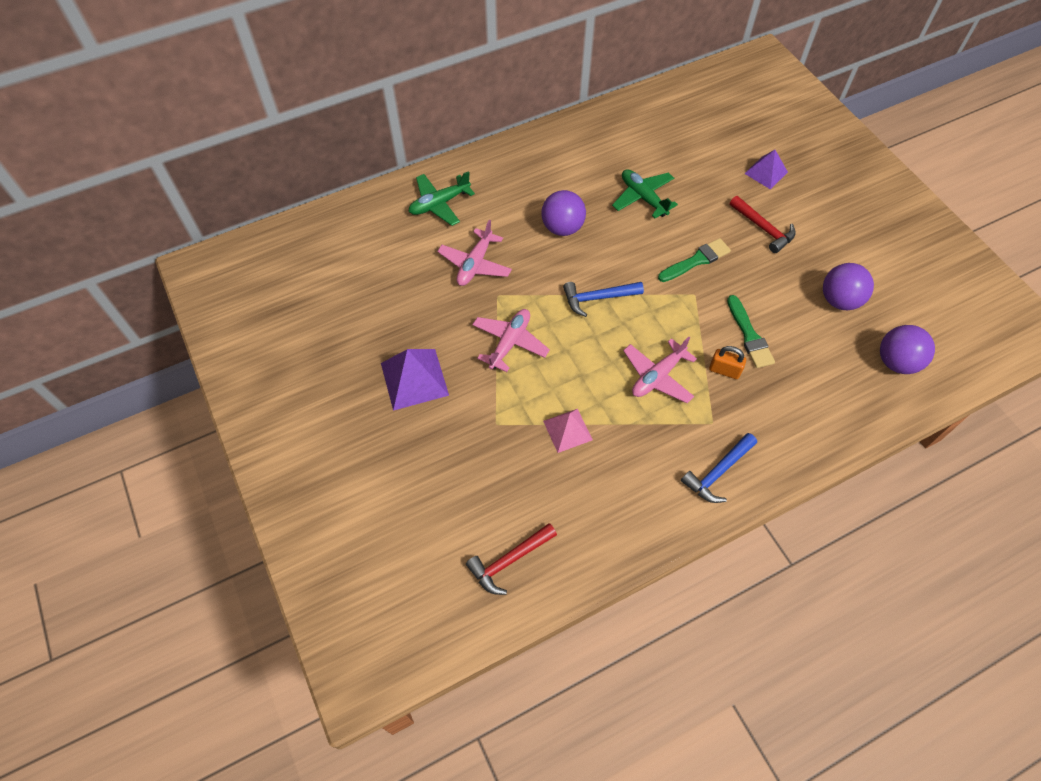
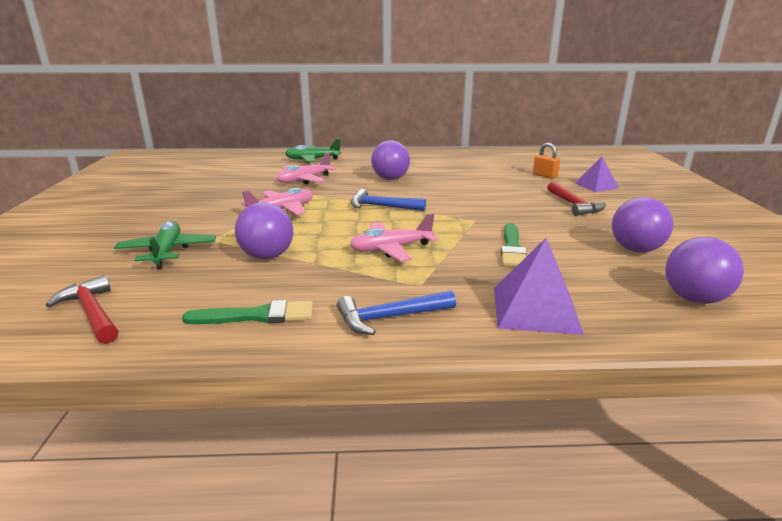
camera: 25 degrees right, 35 degrees down
purple pyramid [381,349,449,411] -> purple pyramid moved to [494,238,584,335]
red hammer [466,523,557,595] -> red hammer turned 60 degrees clockwise [46,275,118,344]
pink pyramid [543,409,593,453] -> purple ball [235,202,293,260]
green plane [612,169,678,218] -> green plane moved to [114,221,216,269]
green brush [658,238,731,282] -> green brush moved to [182,300,313,324]
orange padlock [709,346,746,379] -> orange padlock moved to [533,143,560,179]

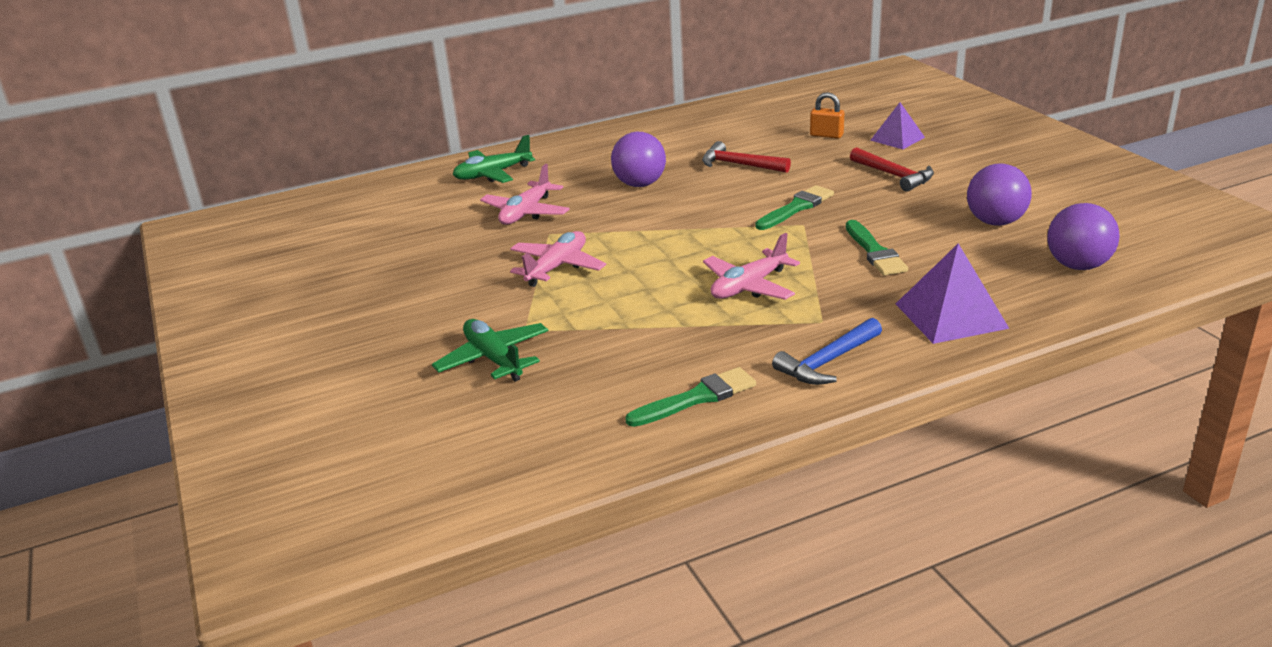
camera: 20 degrees left, 5 degrees up
red hammer [46,275,118,344] -> red hammer moved to [702,141,791,173]
purple ball [235,202,293,260] -> none
blue hammer [351,189,426,211] -> none
none -> green brush [755,185,834,230]

